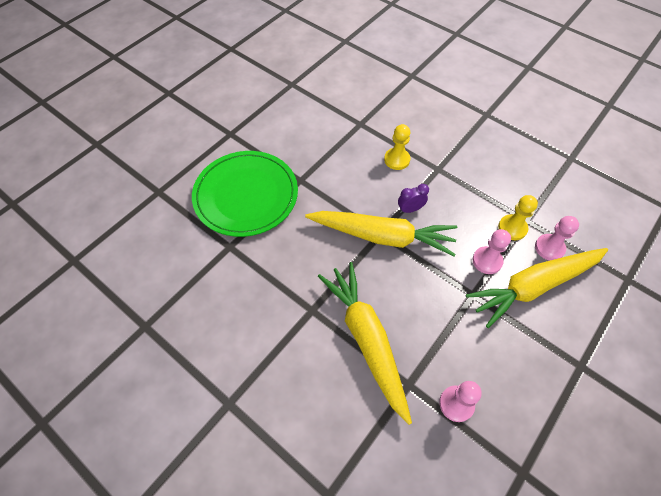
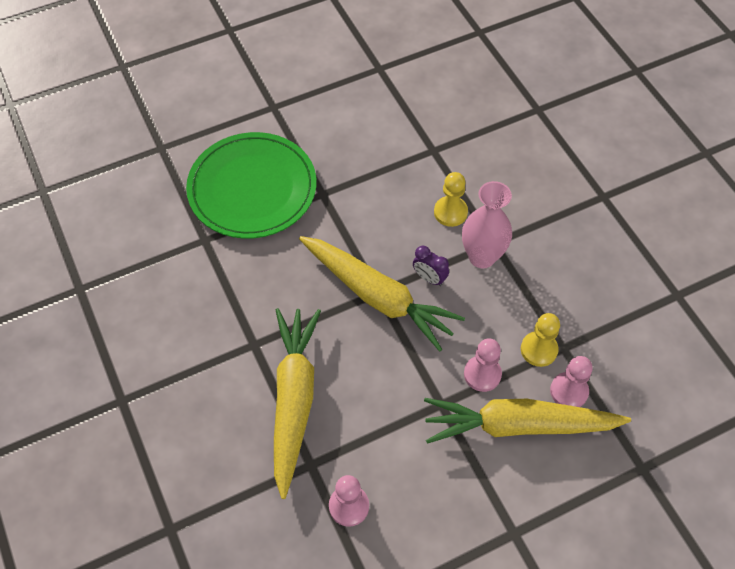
camera: 25 degrees right, 0 degrees up
purple clock [398,184,429,213] -> purple clock turned 150 degrees counterclockwise [413,246,449,286]
none -> pink vase [462,181,512,269]

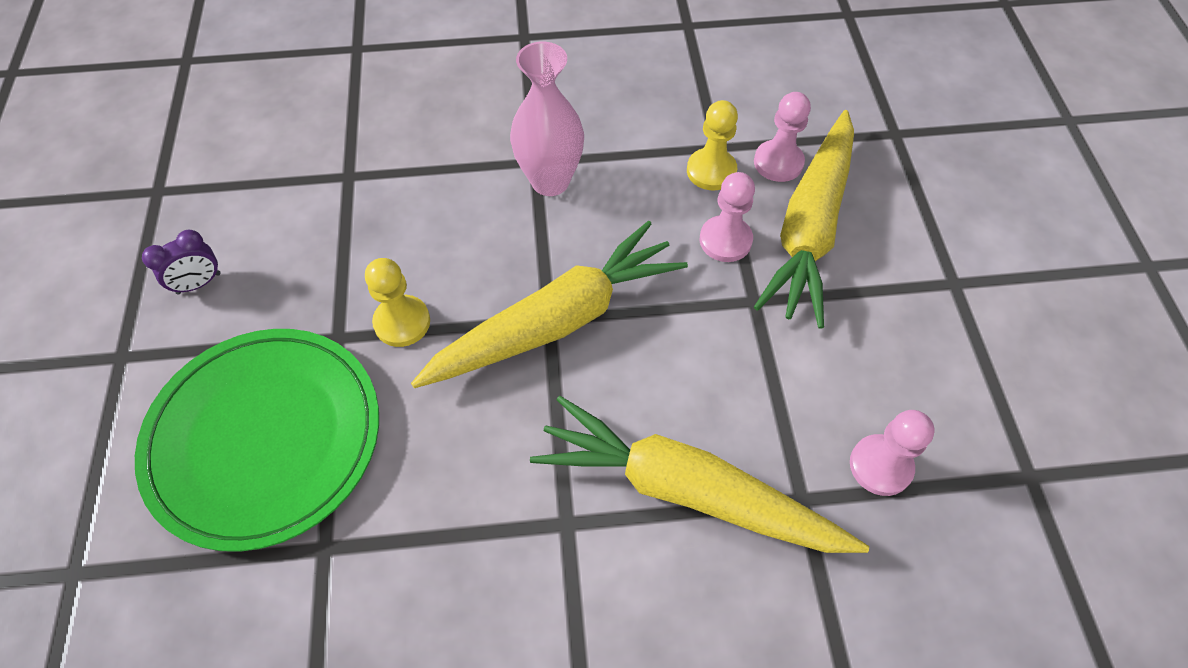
camera: 70 degrees left, 0 degrees up
purple clock [413,246,449,286] -> purple clock moved to [142,230,221,295]
yellow pawn [434,172,468,227] -> yellow pawn moved to [365,258,430,347]

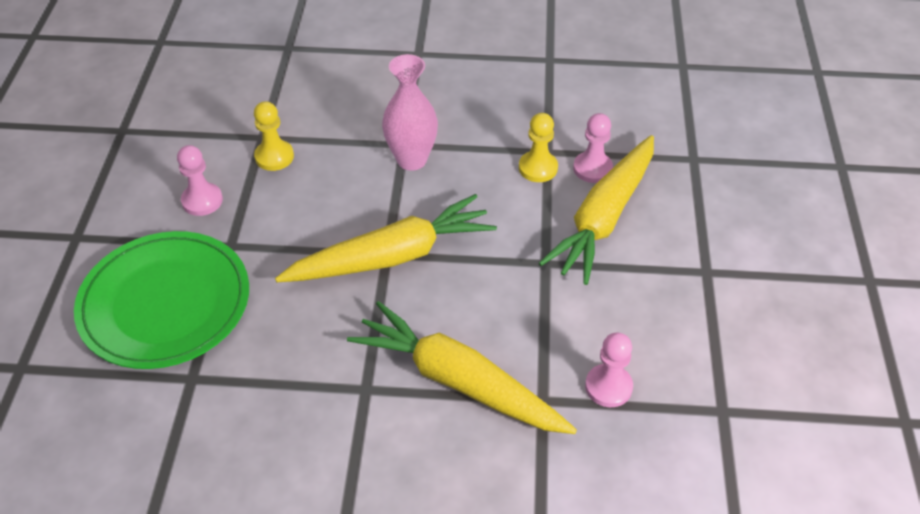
camera: 10 degrees right, 10 degrees down
purple clock [142,230,221,295] -> none
yellow pawn [365,258,430,347] -> yellow pawn moved to [254,101,294,171]
pink pawn [700,172,755,262] -> pink pawn moved to [177,145,223,216]

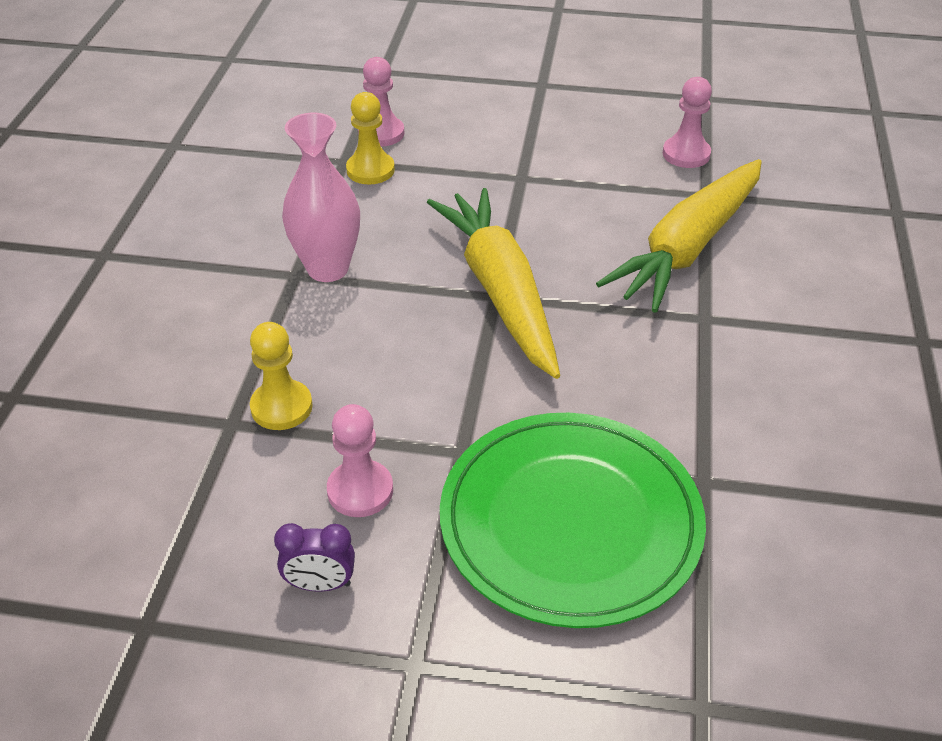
camera: 85 degrees left, 5 degrees down
yellow carrot [539,135,654,285] -> none
none -> purple clock [274,523,355,592]

